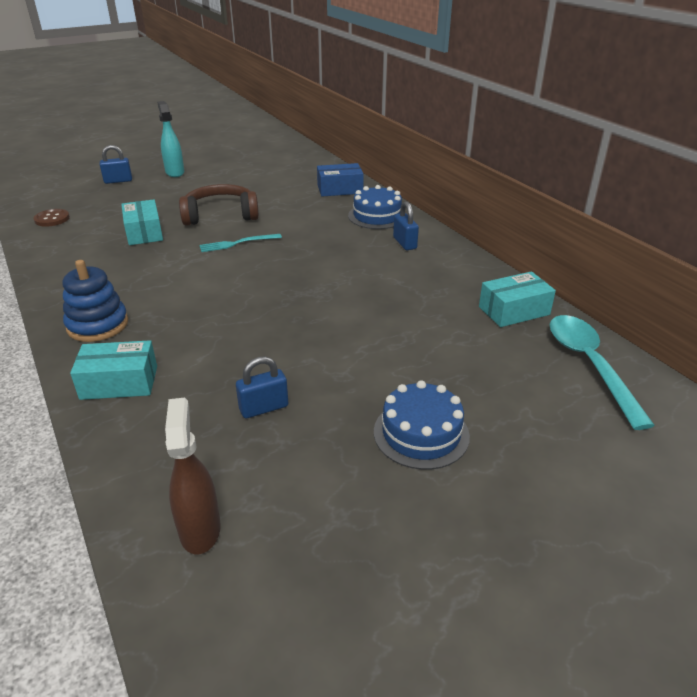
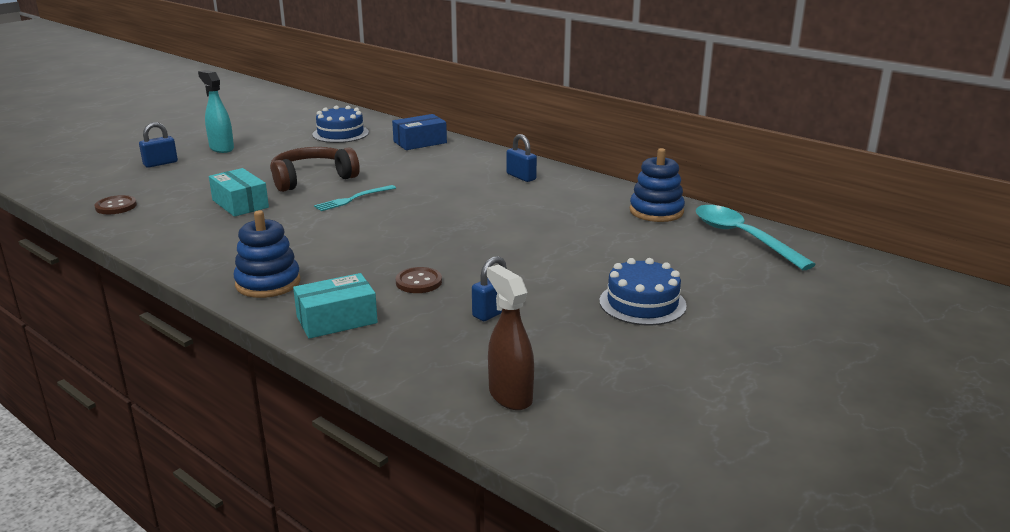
camera: 20 degrees left, 10 degrees down
blue cake [348,185,402,229] -> blue cake moved to [312,105,369,143]
turquoise box [479,271,556,327] -> blue stacking toy [630,148,685,222]
none -> brown button [396,267,442,293]

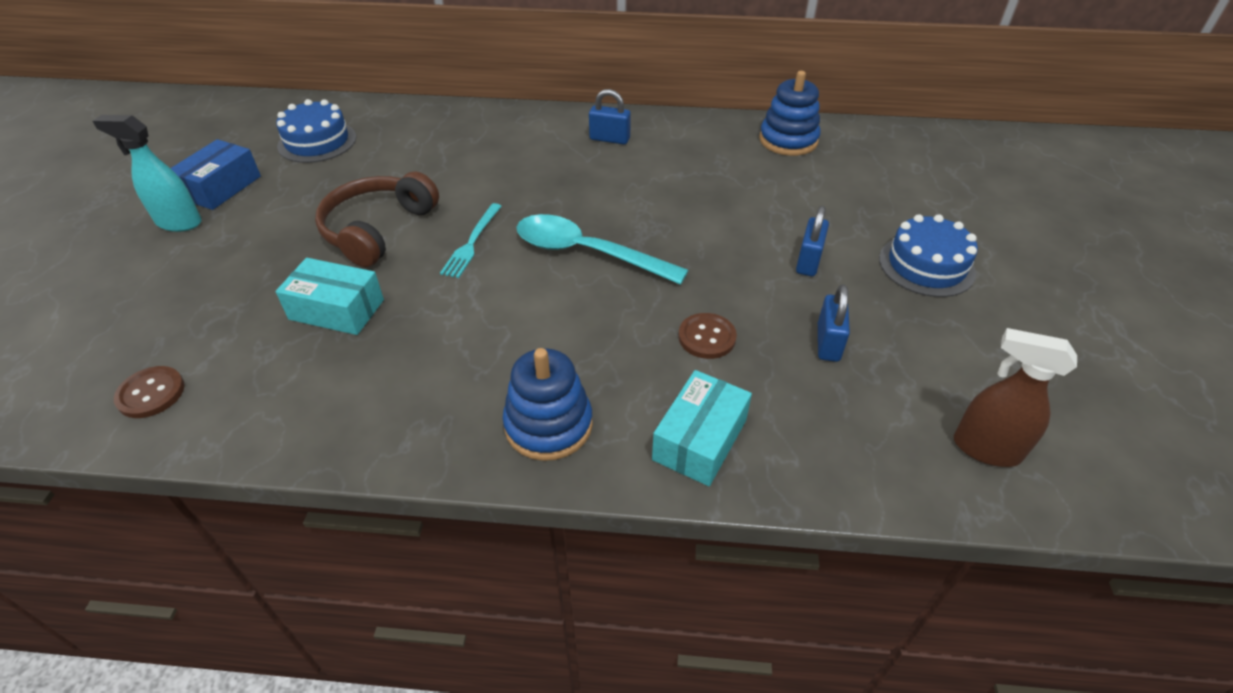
camera: 35 degrees left, 20 degrees up
blue padlock [139,122,178,168] -> blue padlock moved to [796,206,829,276]
blue box [392,114,447,150] -> blue box moved to [171,139,261,210]
turquoise spoon [696,205,816,270] -> turquoise spoon moved to [516,214,689,285]

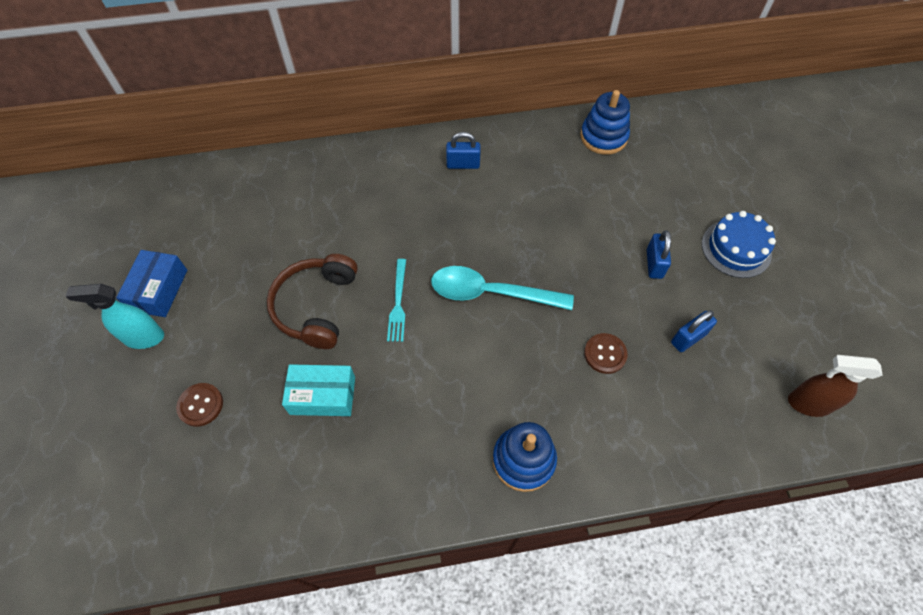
camera: 15 degrees left, 15 degrees up
brown button [114,366,185,418] -> brown button moved to [176,383,223,427]
blue cake [276,99,356,163] -> none
turquoise box [652,370,752,486] -> none
blue padlock [818,284,850,362] -> blue padlock turned 60 degrees clockwise [671,310,717,352]

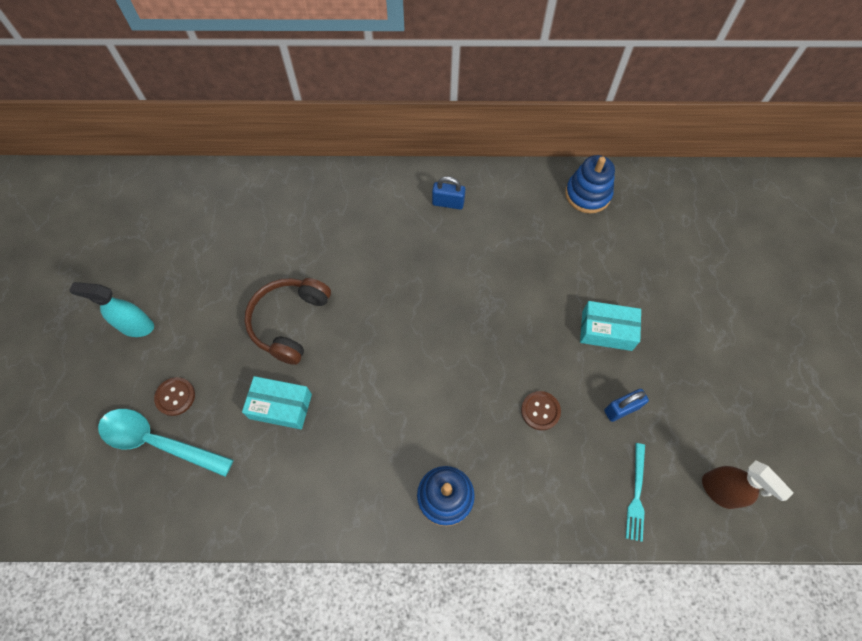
camera: 10 degrees right, 5 degrees up
blue box [116,250,187,317] -> none
turquoise fork [387,259,406,342] -> turquoise fork moved to [626,443,645,542]
turquoise spoon [431,266,574,310] -> turquoise spoon moved to [98,409,233,477]
blue padlock [647,231,671,279] -> turquoise box [580,301,641,351]
blue cake [702,211,776,278] -> none
brown spray bottle [788,355,883,417] -> brown spray bottle turned 150 degrees counterclockwise [702,460,794,509]

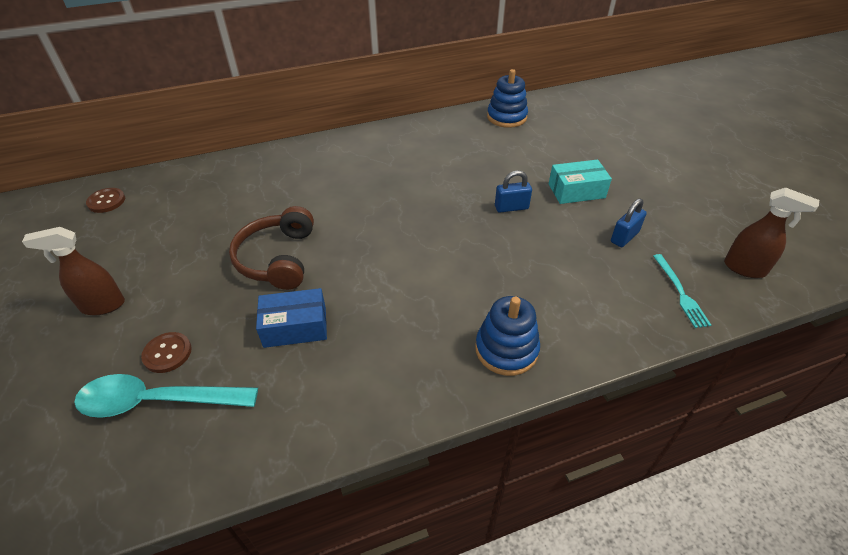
camera: 20 degrees left, 20 degrees down
turquoise spray bottle [69,282,154,337] -> brown spray bottle [22,227,125,315]
turquoise box [242,376,312,430] -> blue box [256,288,327,348]
blue padlock [432,176,466,209] -> blue padlock moved to [495,171,532,213]
brown button [521,391,561,430] -> brown button moved to [86,188,125,213]

